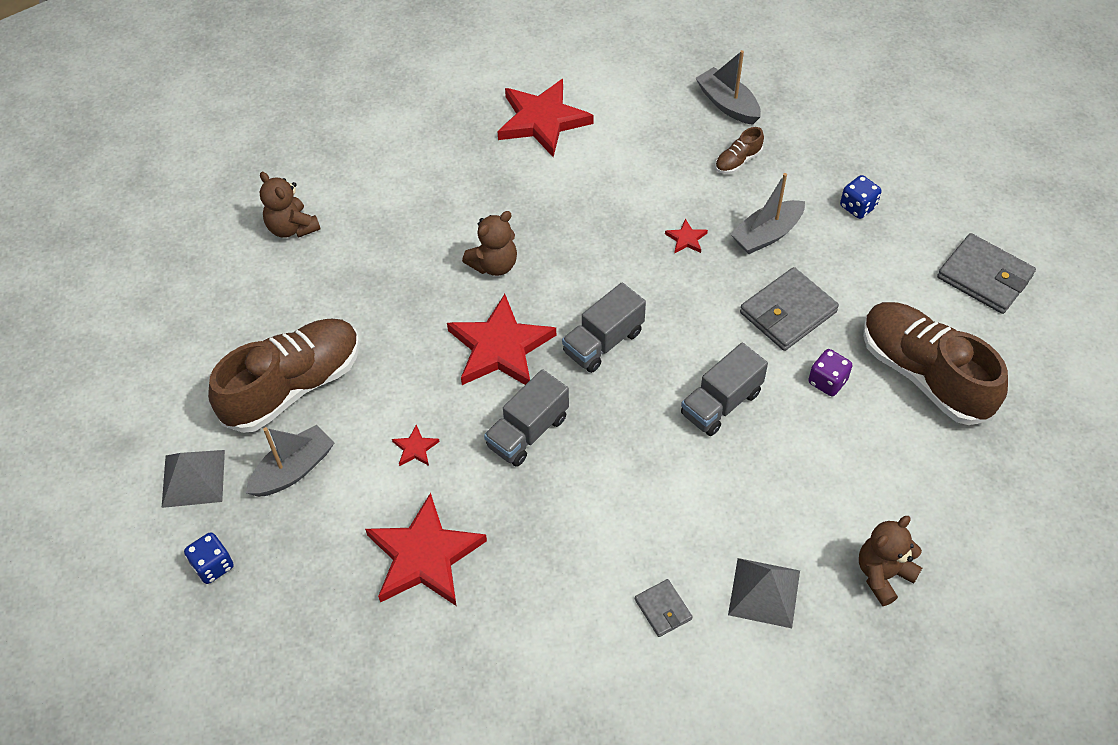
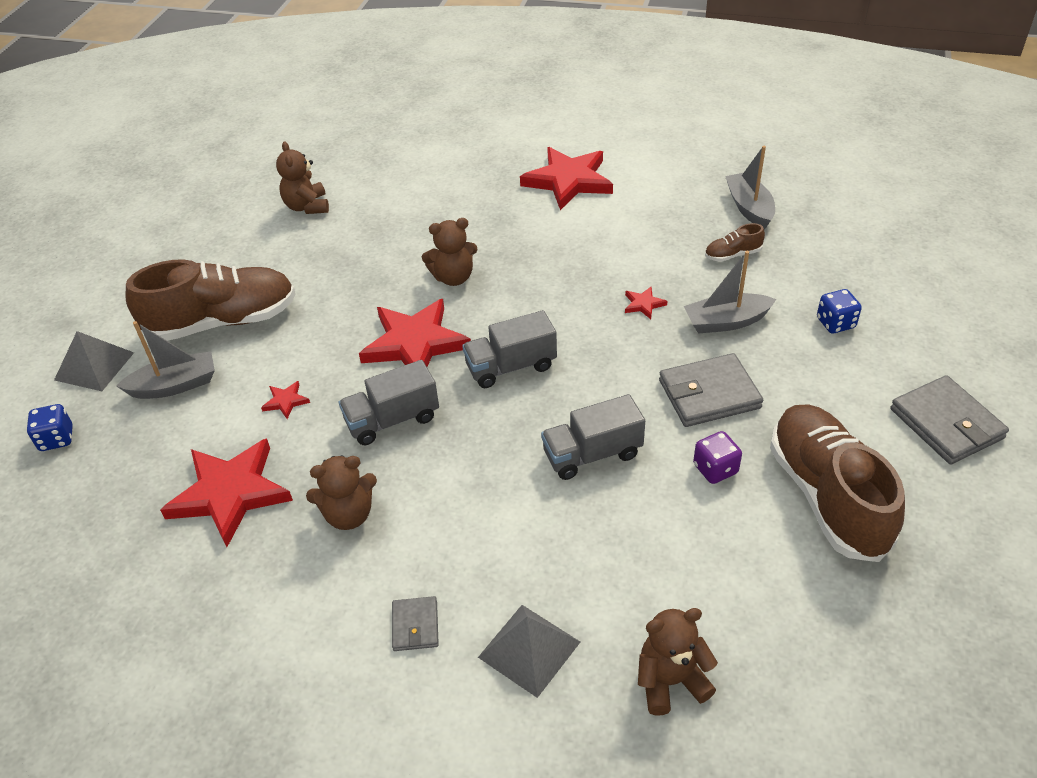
camera: 25 degrees right, 10 degrees down
none -> brown teddy bear [306,455,377,530]

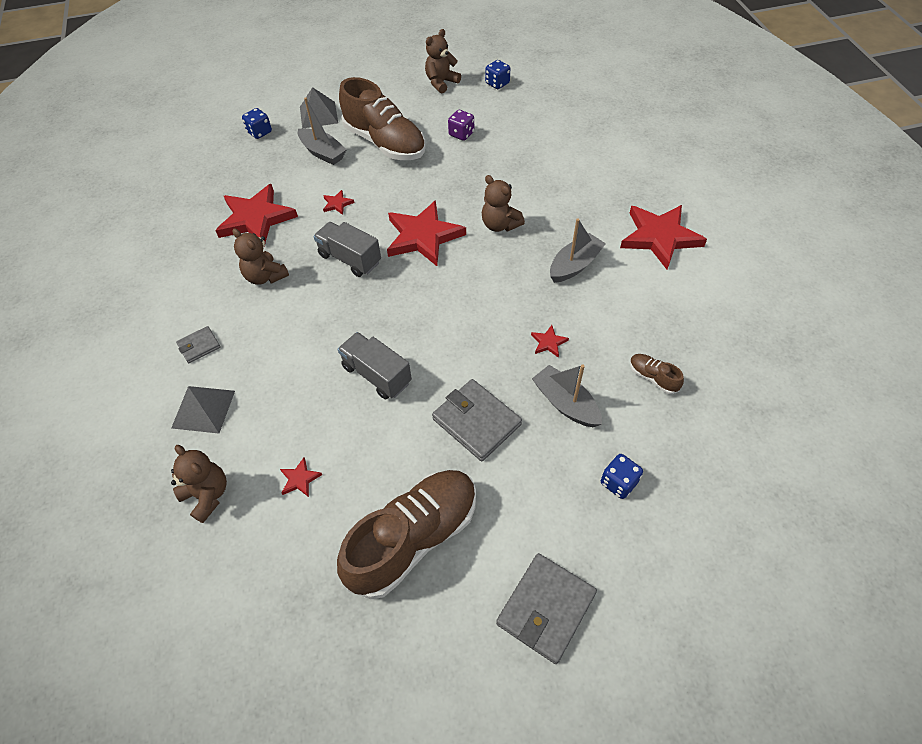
camera: 60 degrees right, 10 degrees up
brown teddy bear [276,142,329,214] -> brown teddy bear moved to [425,29,461,93]
grey truck [462,310,557,388] -> none
purple dice [693,431,742,484] -> purple dice moved to [448,110,474,141]
grey boat [725,146,775,229] -> grey boat moved to [550,218,606,283]
none -> red star [280,458,322,497]
none -> blue dice [485,60,510,89]

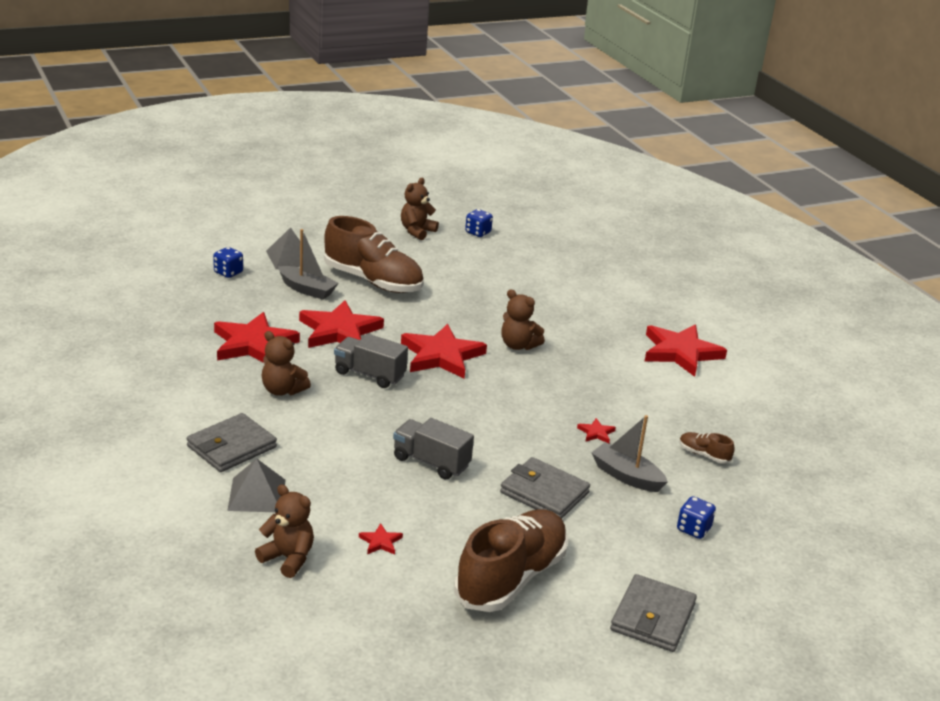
camera: 15 degrees left, 25 degrees down
grey wallet [176,326,220,363] -> grey wallet [187,413,277,472], size x1.86
red star [323,190,354,215] -> red star [299,300,384,348], size x2.44
purple dice [448,110,474,141] -> none
grey boat [550,218,606,283] -> none

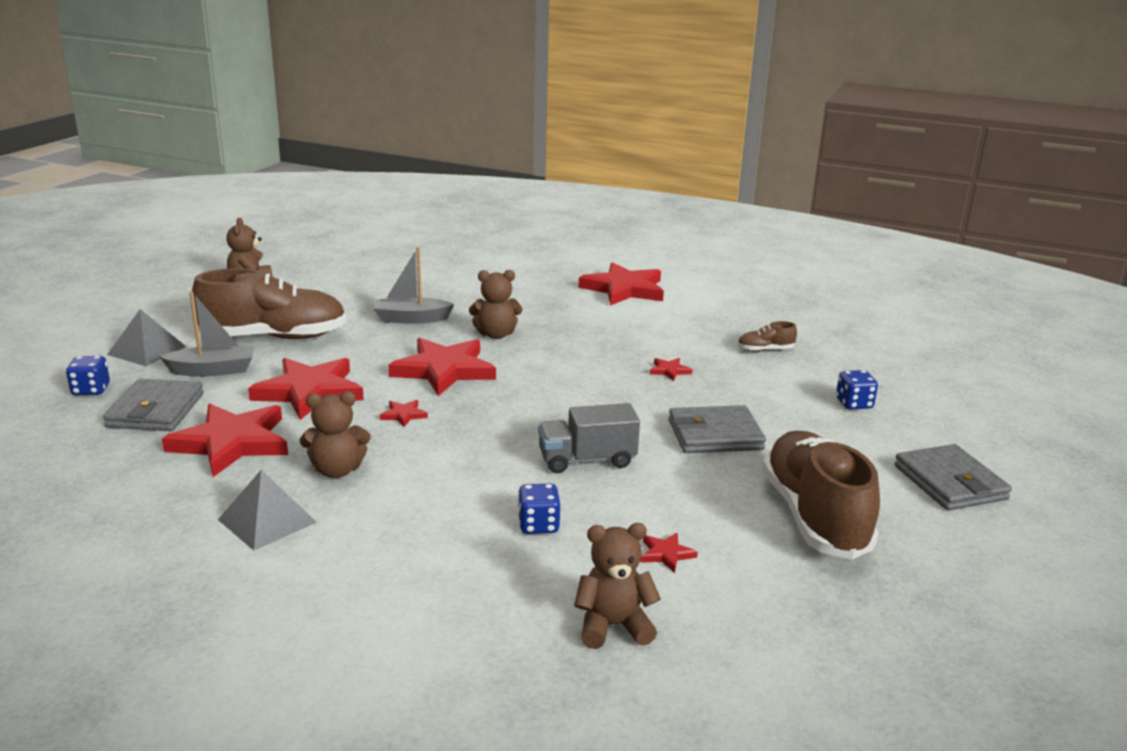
camera: 40 degrees left, 5 degrees down
grey wallet [187,413,277,472] -> grey wallet moved to [103,379,204,431]
grey pyramid [227,458,286,512] -> grey pyramid moved to [218,470,317,551]
grey truck [334,334,408,388] -> red star [380,400,428,427]
blue dice [465,209,493,237] -> blue dice moved to [518,483,560,534]
grey boat [591,415,668,492] -> grey boat moved to [373,247,455,324]

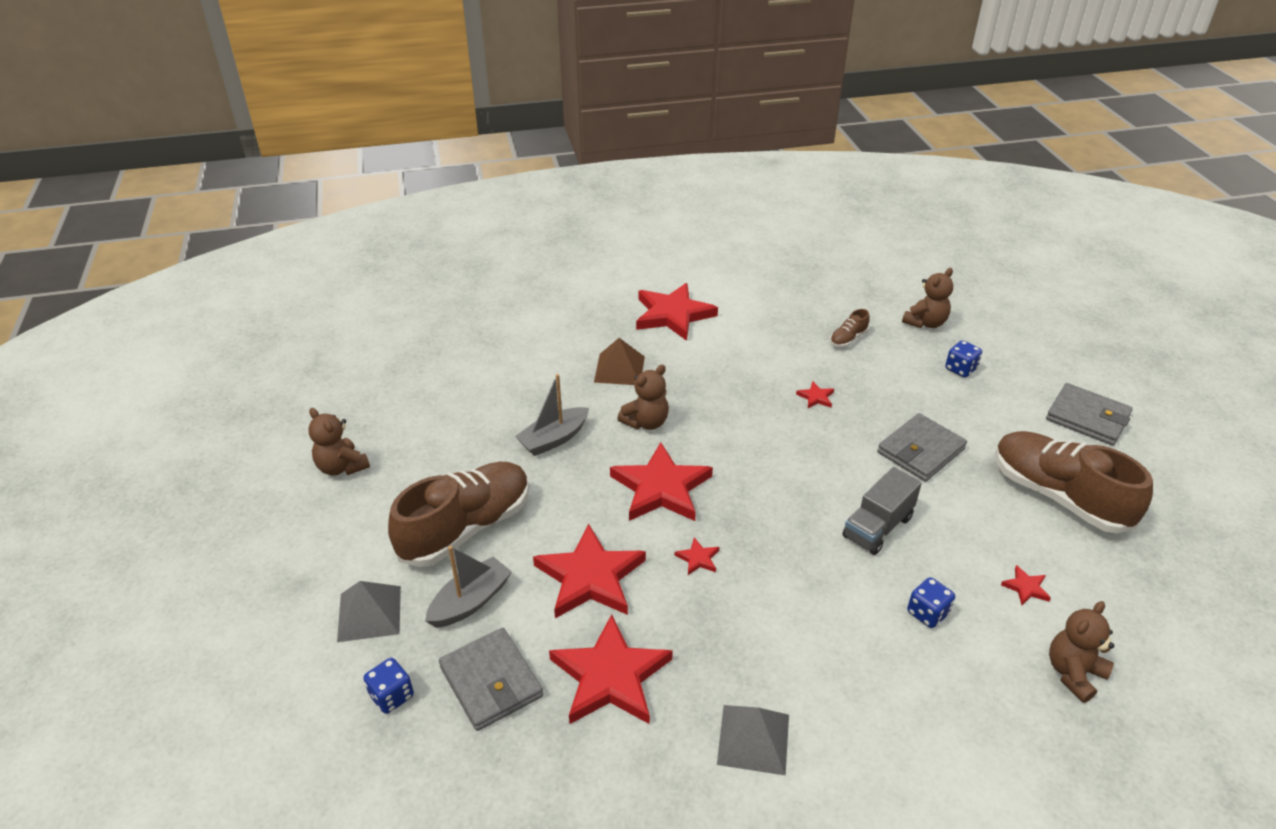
camera: 35 degrees left, 15 degrees up
brown teddy bear [300,391,371,478] -> brown teddy bear moved to [902,268,953,328]
none -> brown pyramid [594,338,645,385]

